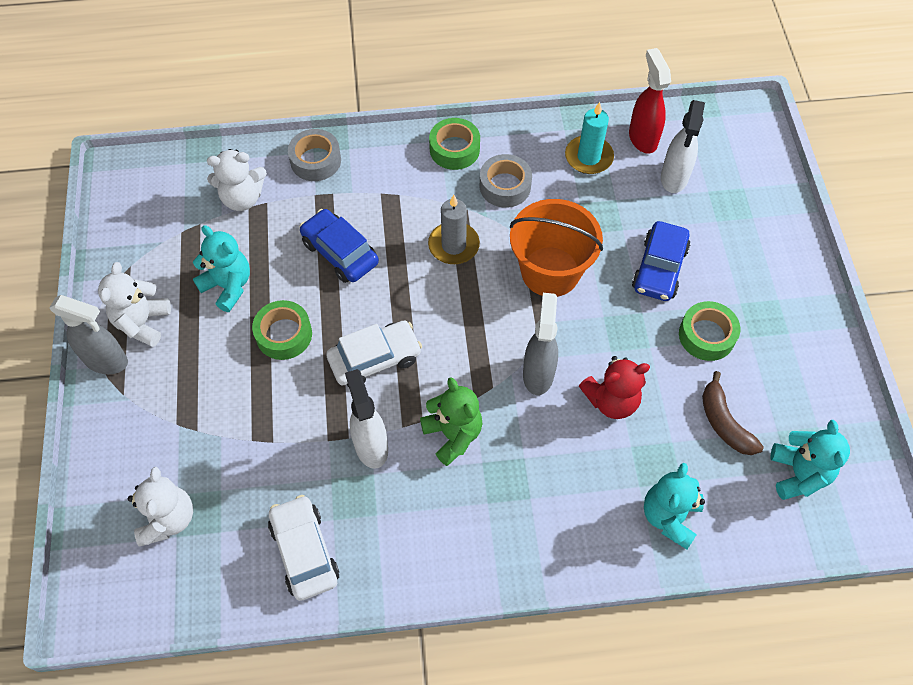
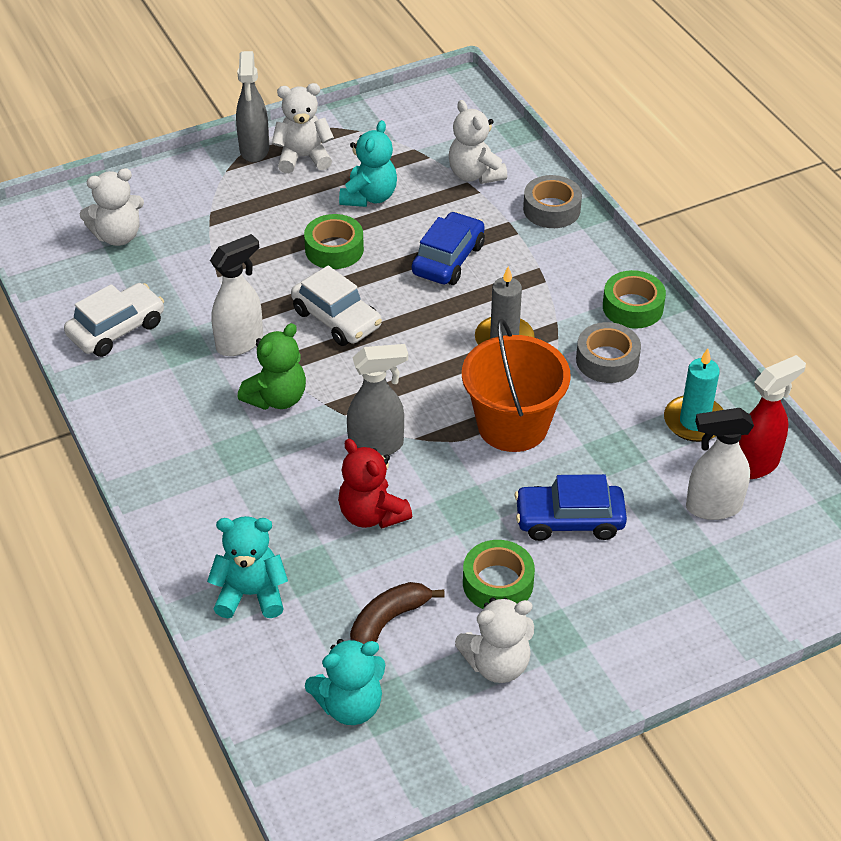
camera: 70 degrees right, 15 degrees down
none -> white teddy bear [455,598,534,683]

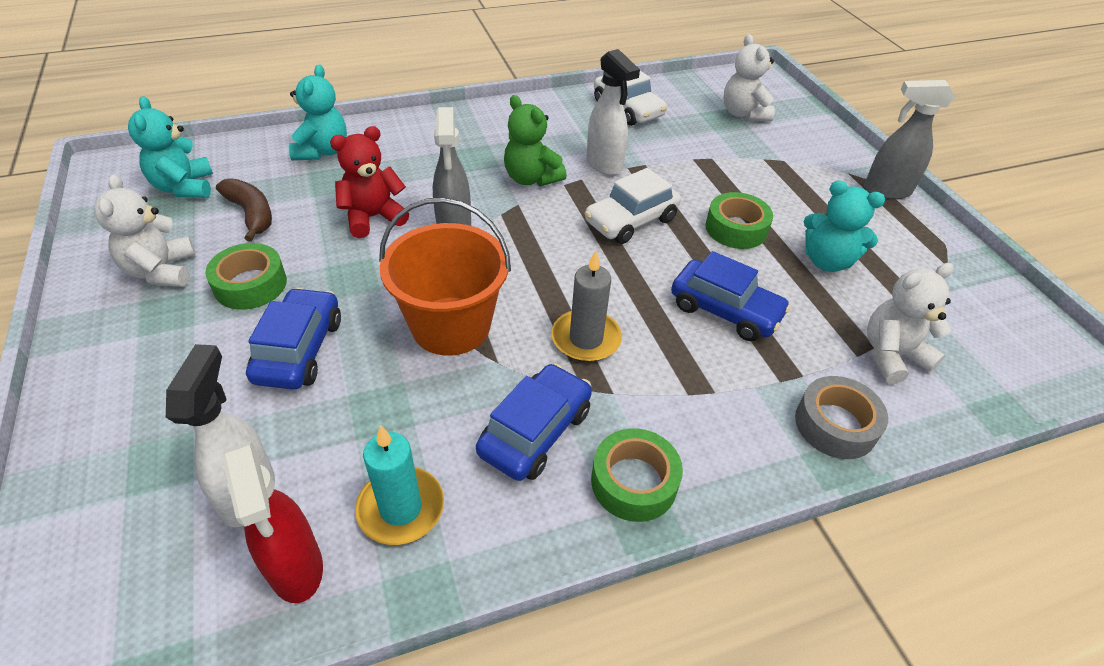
camera: 95 degrees right, 0 degrees up
white teddy bear [272,83,334,173] -> none
grey tape [576,322,641,383] -> blue car [476,364,592,481]

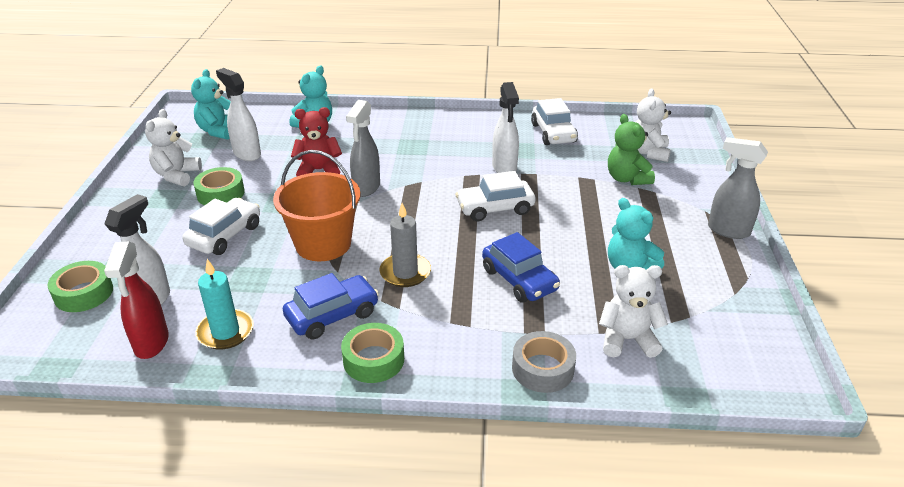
camera: 25 degrees right, 10 degrees down
brown banana [216,178,272,242] -> white spray bottle [216,68,261,161]
blue car [246,288,341,389] -> white car [182,198,260,255]
green teddy bear [504,95,567,186] -> green teddy bear moved to [608,114,655,185]
green tape [705,192,773,249] -> green tape moved to [47,261,113,312]

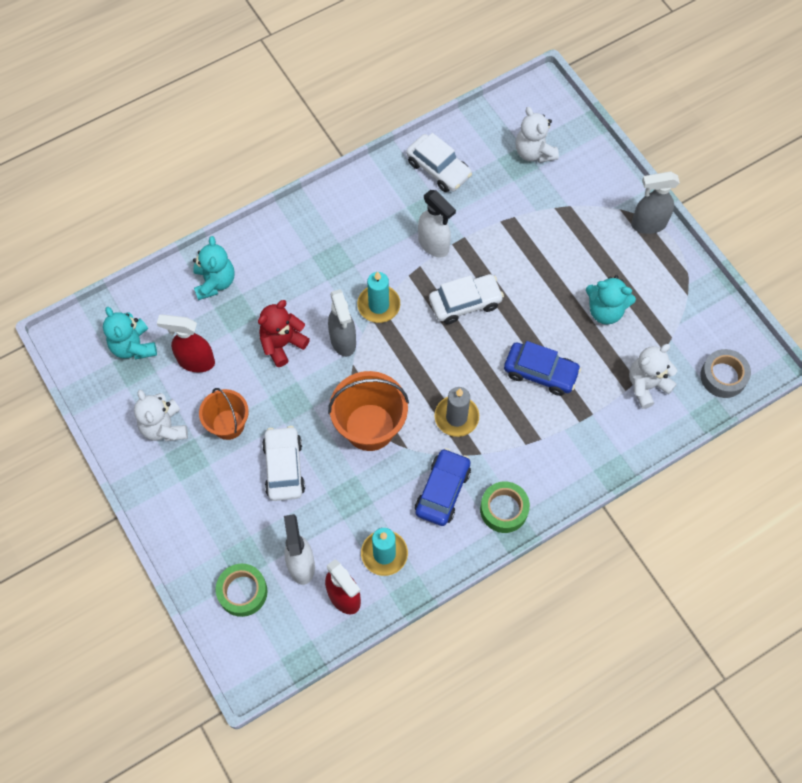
camera: 35 degrees left, 30 degrees up
green tape [193,167,245,205] -> orange bucket [199,388,249,440]
white spray bottle [216,68,261,161] -> red spray bottle [157,314,215,372]
white car [455,171,535,221] -> white car turned 150 degrees counterclockwise [429,274,504,324]
grey tape [512,331,576,393] -> grey tape moved to [700,349,751,398]
green teddy bear [608,114,655,185] -> none
none -> turquoise candle [357,271,400,323]

